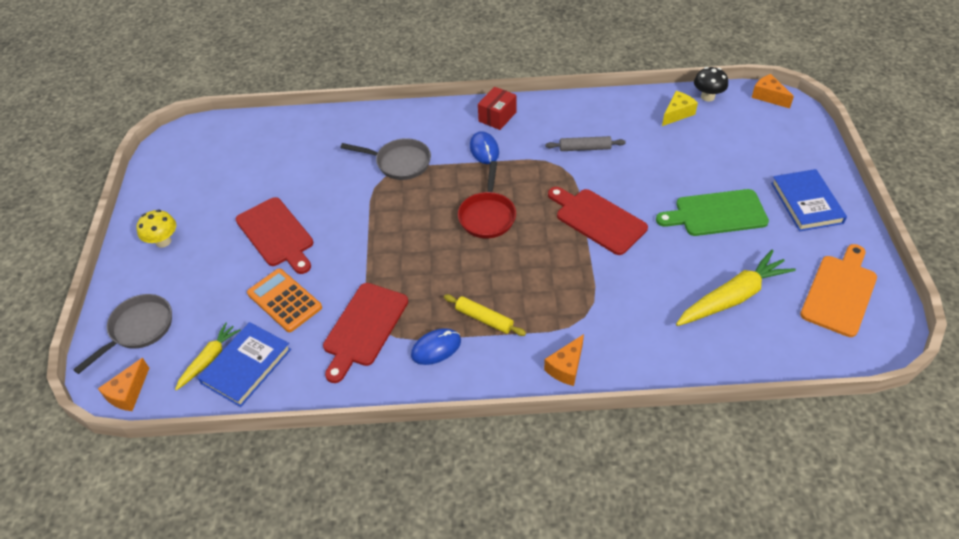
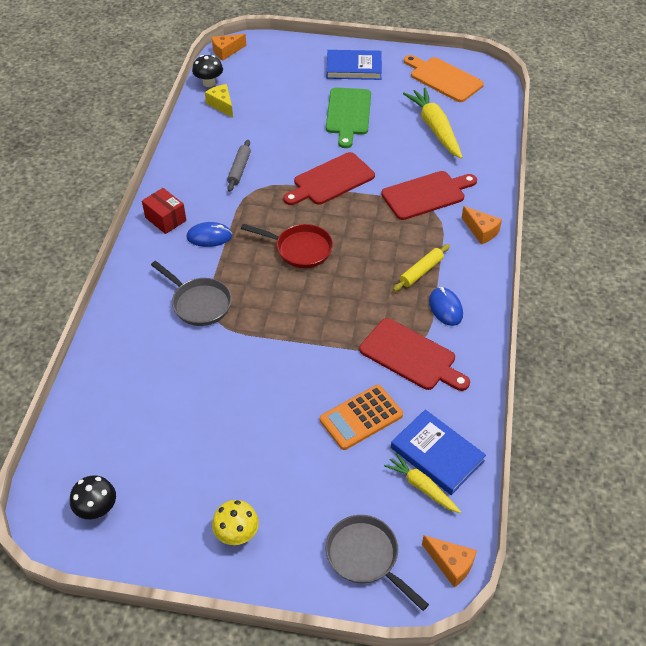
camera: 80 degrees left, 0 degrees up
red cutting board [235,197,313,274] -> red cutting board moved to [381,171,477,220]
grey pan [340,138,431,180] -> grey pan turned 105 degrees clockwise [151,261,232,326]
none -> black mushroom [70,475,116,519]

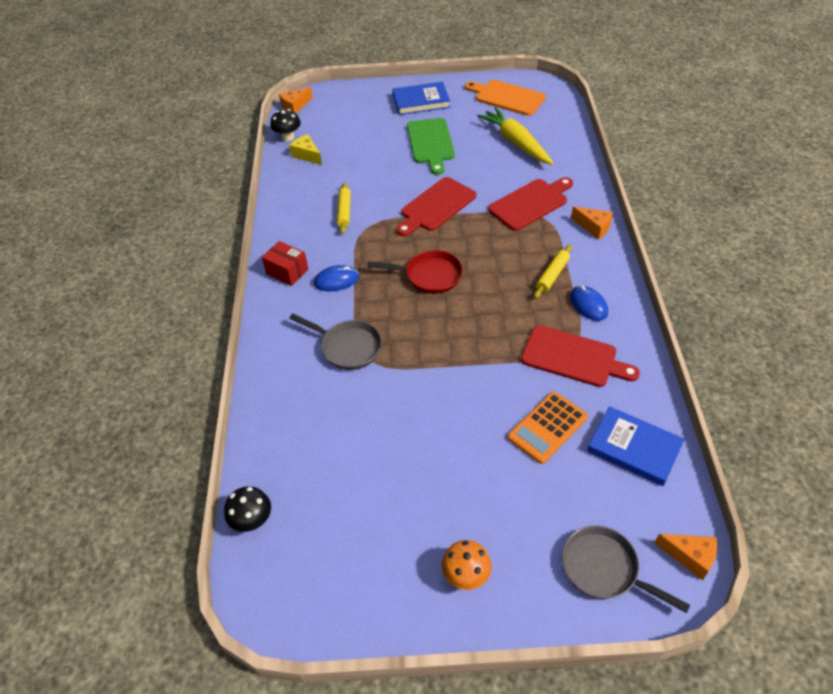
camera: 10 degrees left, 0 degrees up
black mushroom [70,475,116,519] -> black mushroom moved to [224,486,271,532]
yellow mushroom [212,500,259,545] -> orange mushroom [442,540,492,590]
grey rolling pin [227,140,251,192] -> yellow rolling pin [337,182,351,234]
yellow carrot [384,453,461,513] -> none

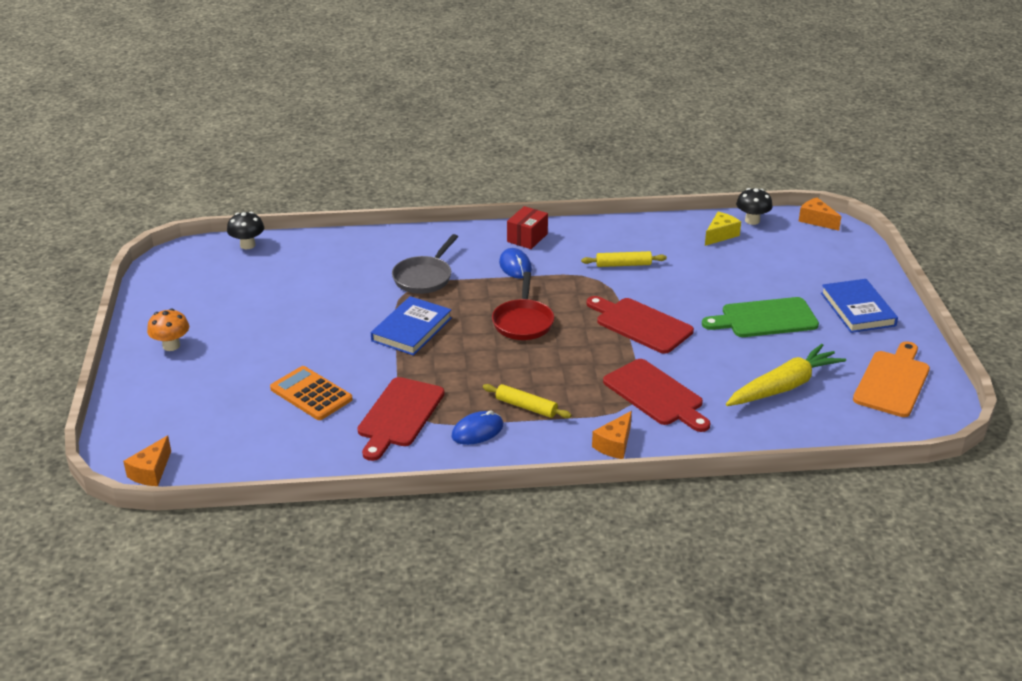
camera: 85 degrees right, 15 degrees down
grey pan [562,526,690,613] -> none
blue book [587,406,685,486] -> blue book moved to [371,296,452,356]

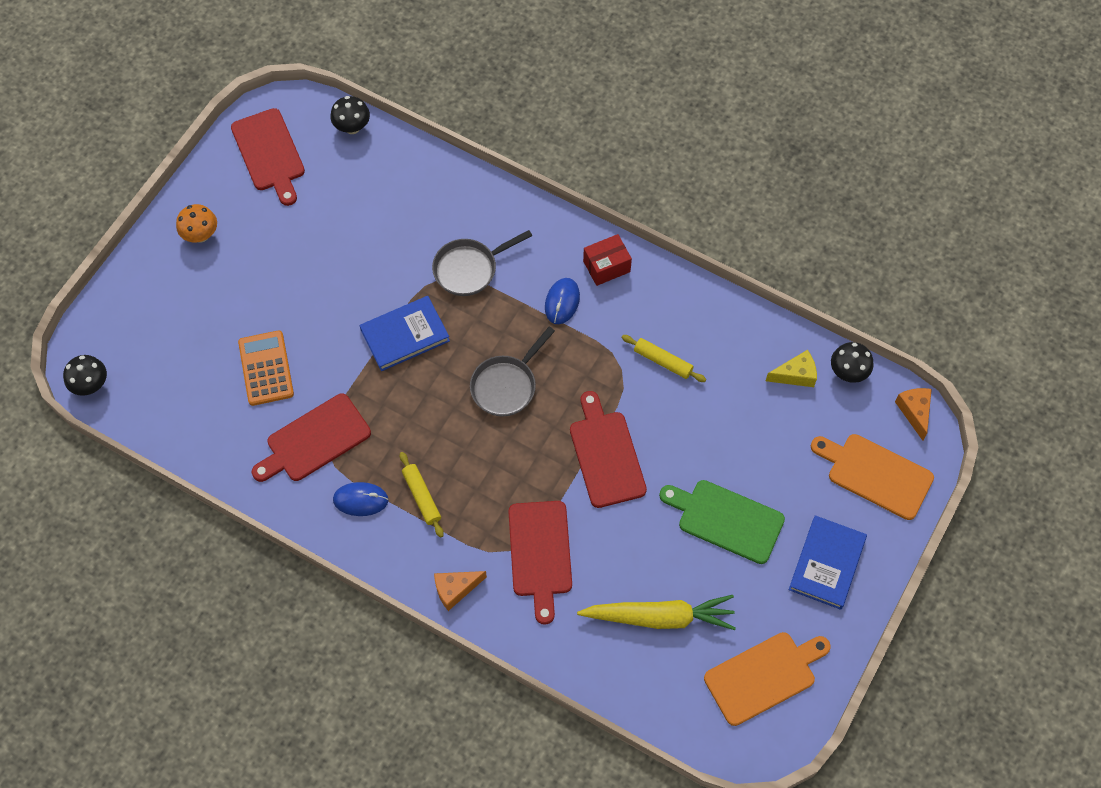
camera: 35 degrees right, 30 degrees up
orange cheese [123,435,171,486] -> black mushroom [63,355,107,396]
red pan [492,272,554,340] -> grey pan [470,327,555,417]
none -> red cutting board [231,108,305,206]
none -> orange cutting board [811,434,934,520]

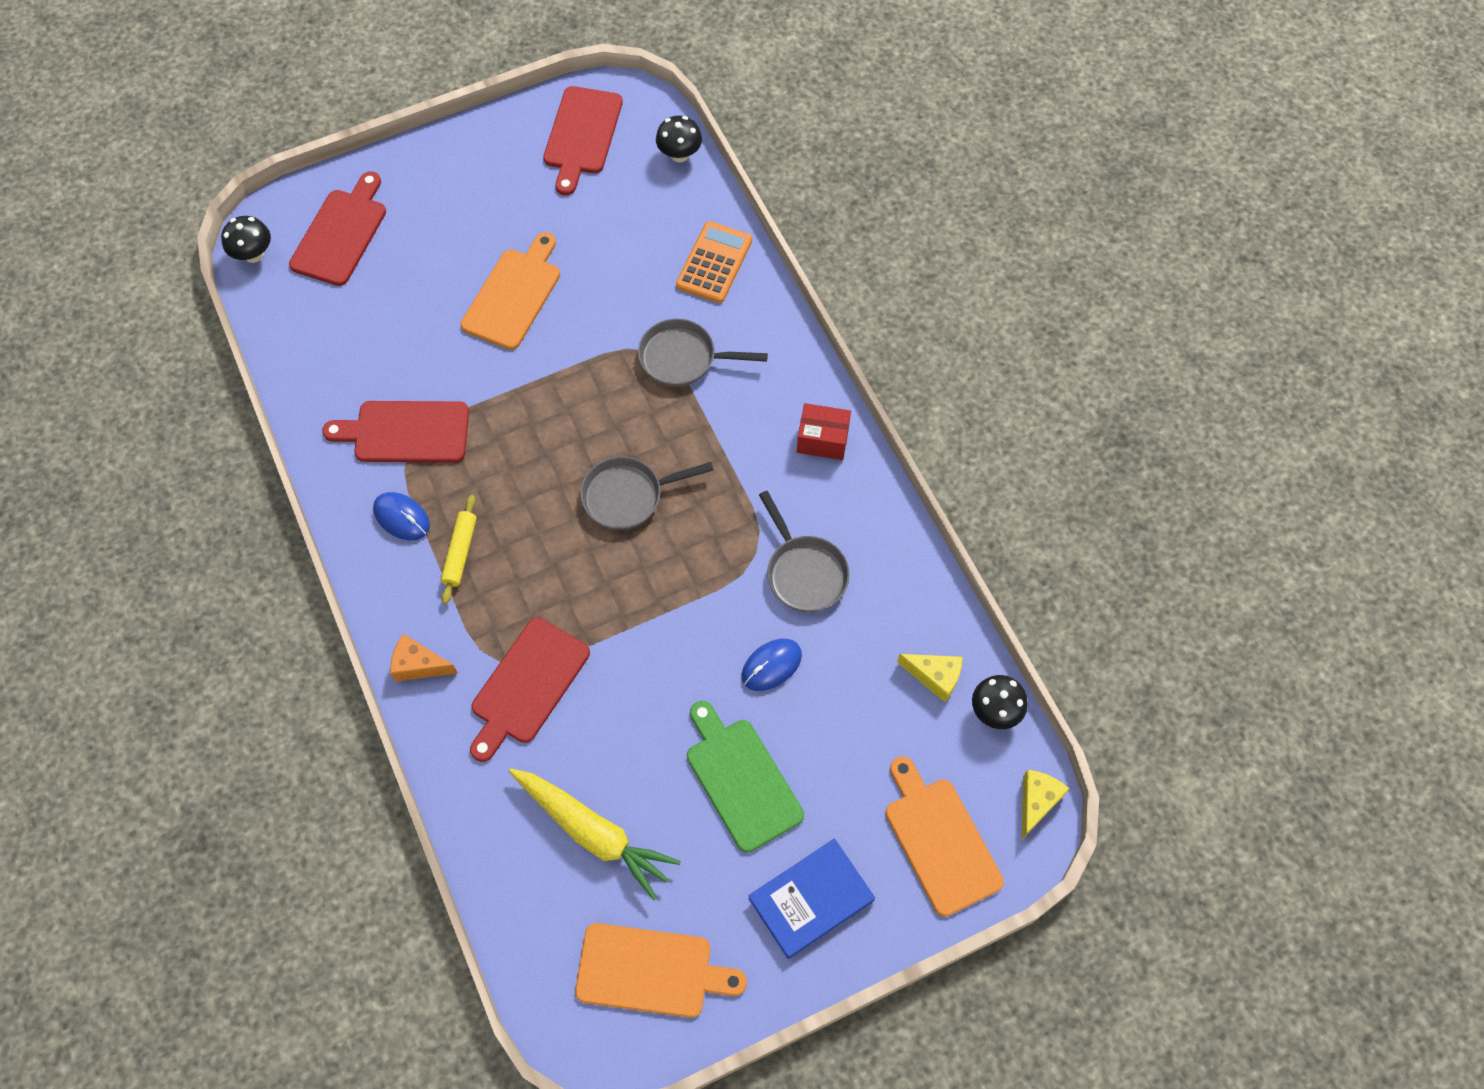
camera: 35 degrees right, 0 degrees up
orange mushroom [176,204,217,243] -> none
orange calculator [238,330,294,406] -> orange calculator moved to [676,221,752,303]
blue book [359,296,450,371] -> none
blue mouse [545,278,580,324] -> blue mouse moved to [741,639,802,691]
red cutting board [570,391,647,508] -> red cutting board moved to [289,171,386,286]
yellow rolling pin [621,335,706,382] -> grey pan [759,491,850,612]
orange cheese [895,388,932,441] -> yellow cheese [1022,770,1070,839]
none -> orange cutting board [461,232,560,350]

